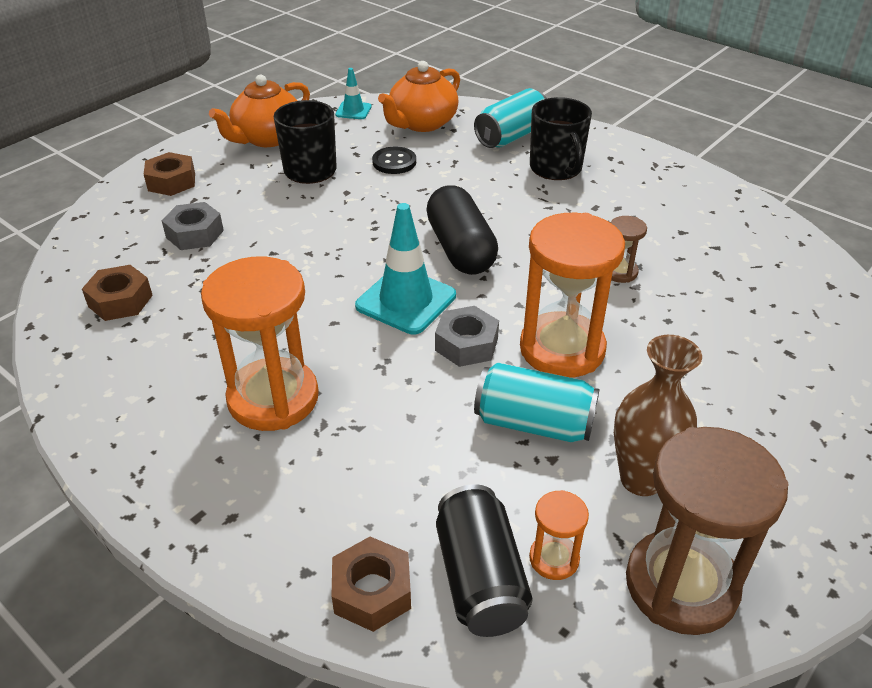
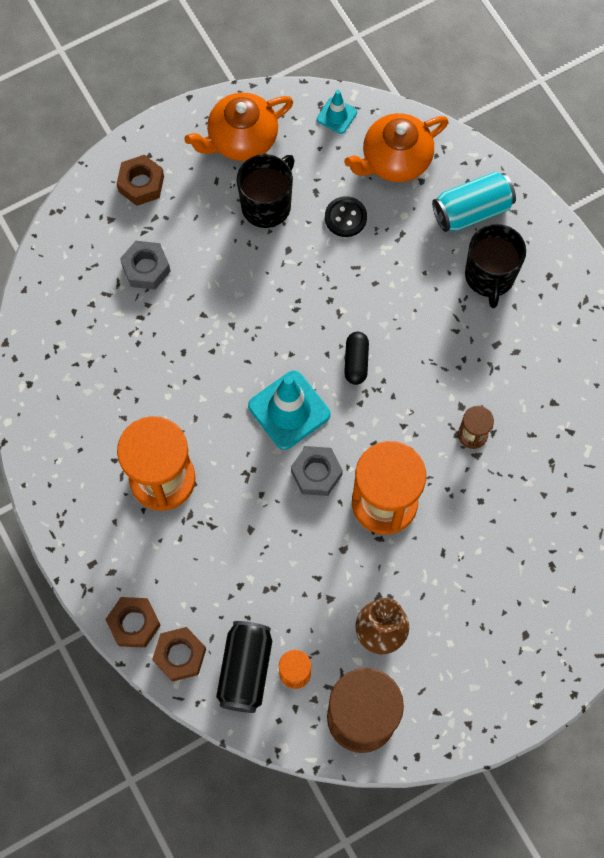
camera: 20 degrees right, 30 degrees up
brown nut [82,265,153,321] -> brown nut moved to [105,597,161,648]
black capsule [426,185,498,275] -> black capsule [344,332,369,385], size x0.53
turquoise can [474,363,600,442] -> none

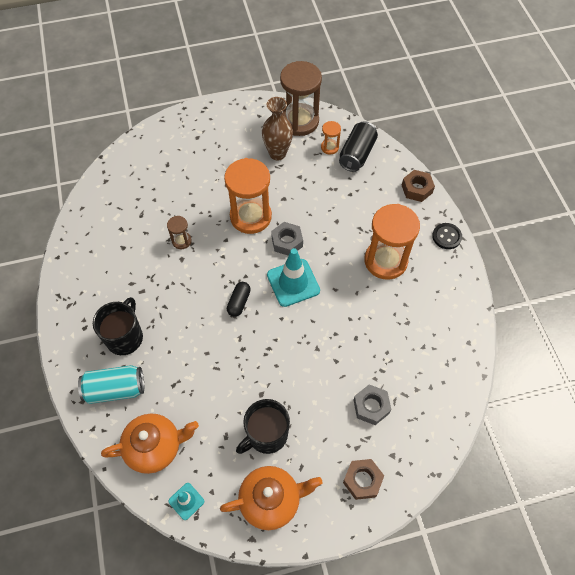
camera: 165 degrees left, 10 degrees down
brown nut [152,627,206,682] -> none
black button [325,196,367,237] -> black button moved to [432,223,462,249]

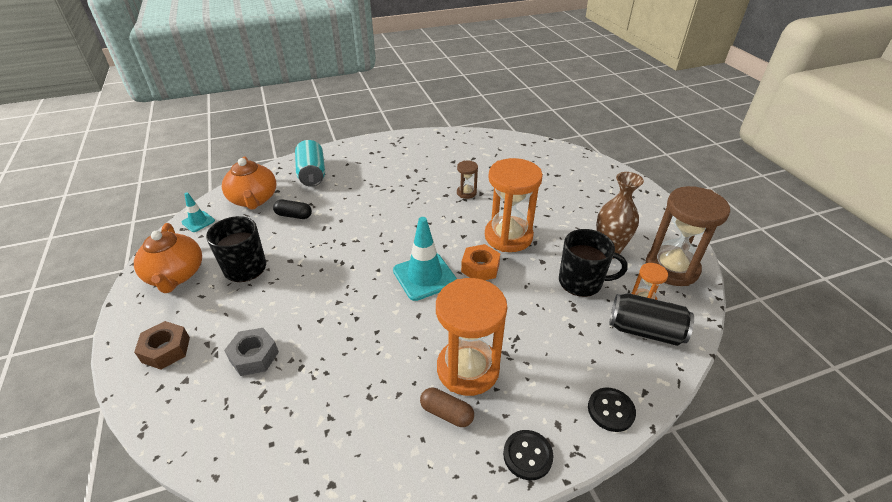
camera: 85 degrees right, 20 degrees down
black mug [93,297,143,355] -> black mug moved to [559,229,628,297]
black capsule [227,282,251,317] -> black capsule moved to [273,200,312,219]
grey nut [271,222,303,256] -> orange nut [461,244,500,280]
brown nut [402,170,435,202] -> black button [588,388,636,432]
none -> brown capsule [420,387,474,427]

